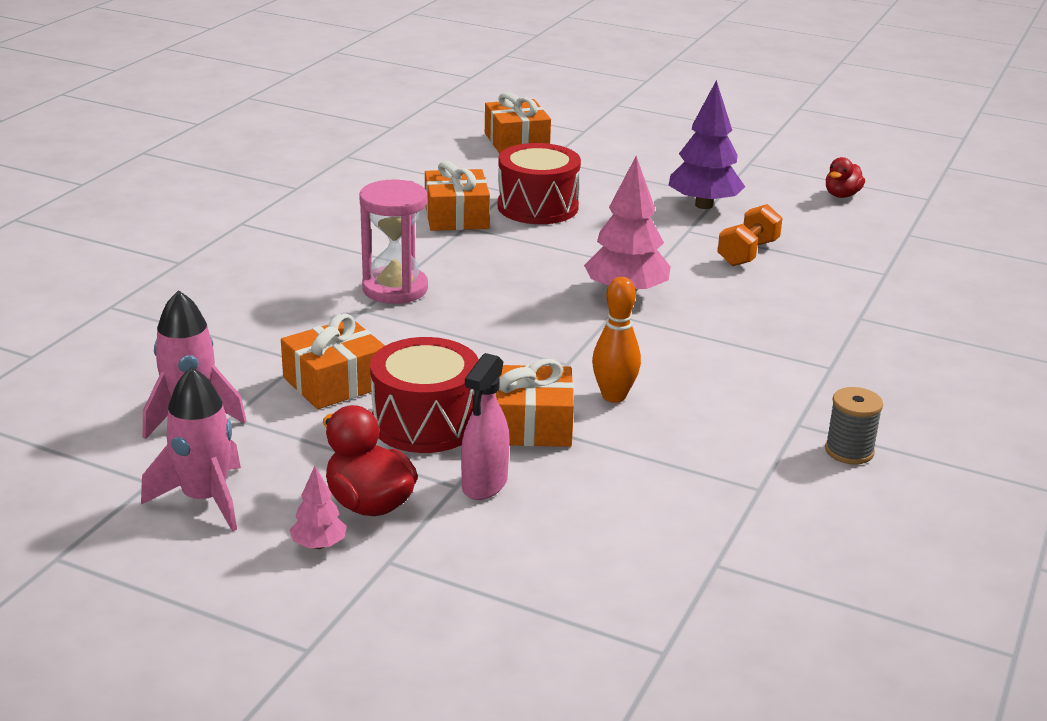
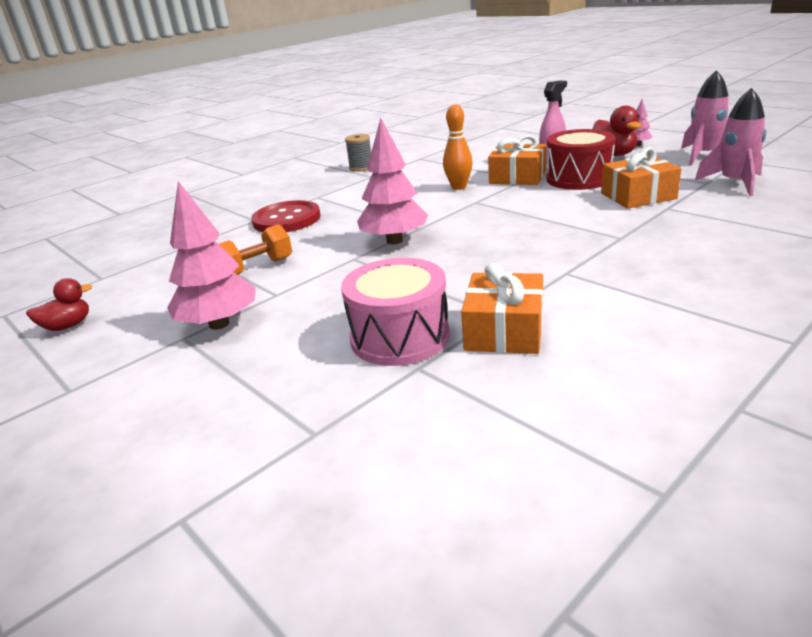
camera: 155 degrees left, 0 degrees up
pink hourglass [359,180,428,304] -> none
orange gift [485,92,551,154] -> none
red drum [498,143,581,224] -> pink drum [341,258,450,366]
purple tree [669,80,745,209] -> pink tree [167,181,256,330]
none -> red button [251,200,321,232]

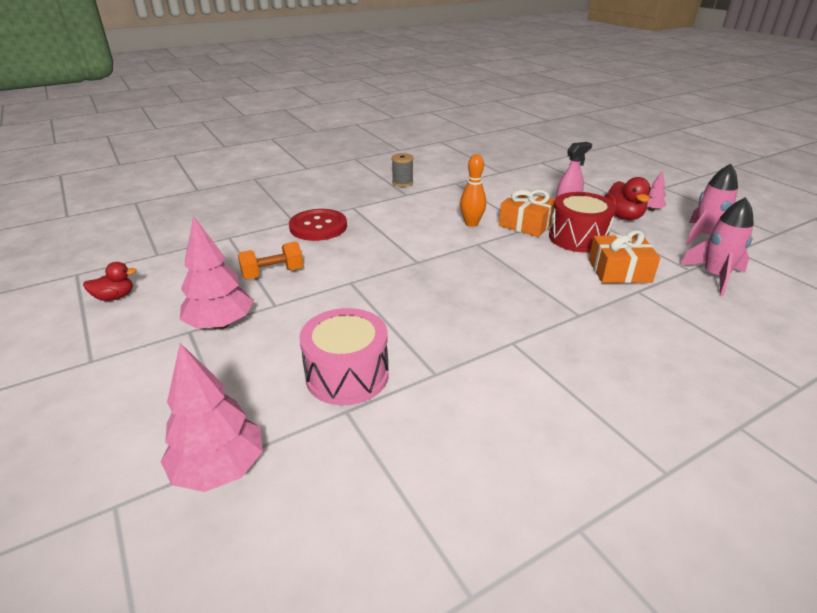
camera: 10 degrees right, 5 degrees up
pink tree [357,118,428,244] -> pink tree moved to [160,343,263,492]
orange gift [461,263,543,354] -> none

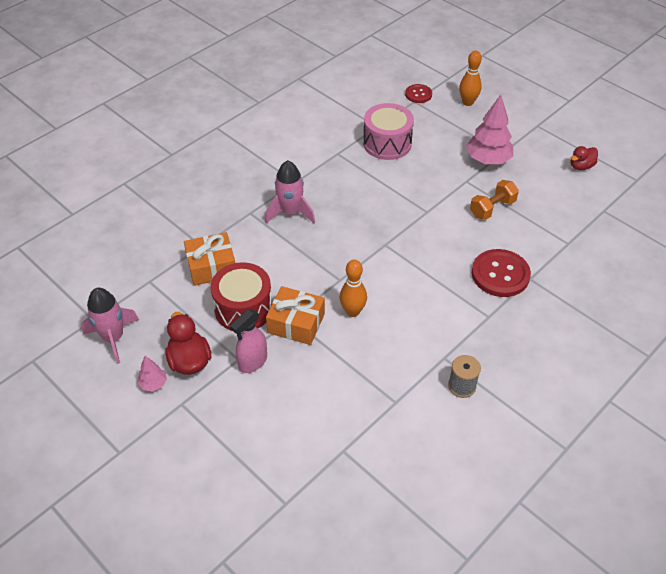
camera: 165 degrees right, 15 degrees up
pink tree [160,343,263,492] -> red button [405,84,432,103]
pink rocket [680,197,754,296] -> pink rocket moved to [265,160,315,223]
none -> orange bowling pin [459,51,482,106]

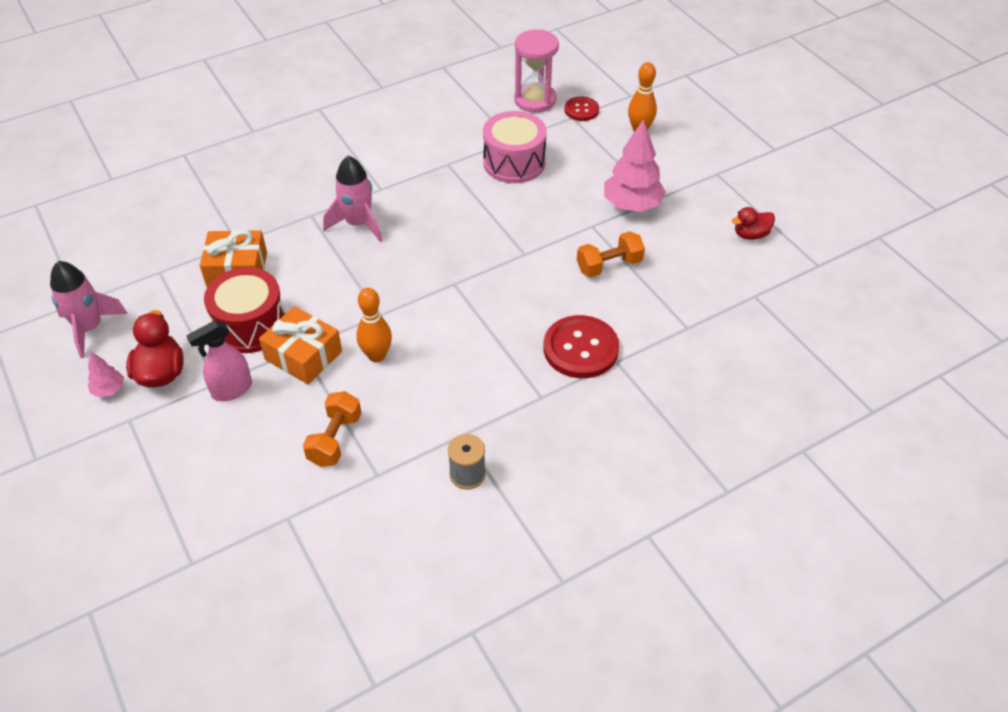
camera: 15 degrees right, 0 degrees up
none -> orange dumbbell [303,391,361,467]
none -> pink hourglass [514,30,559,113]

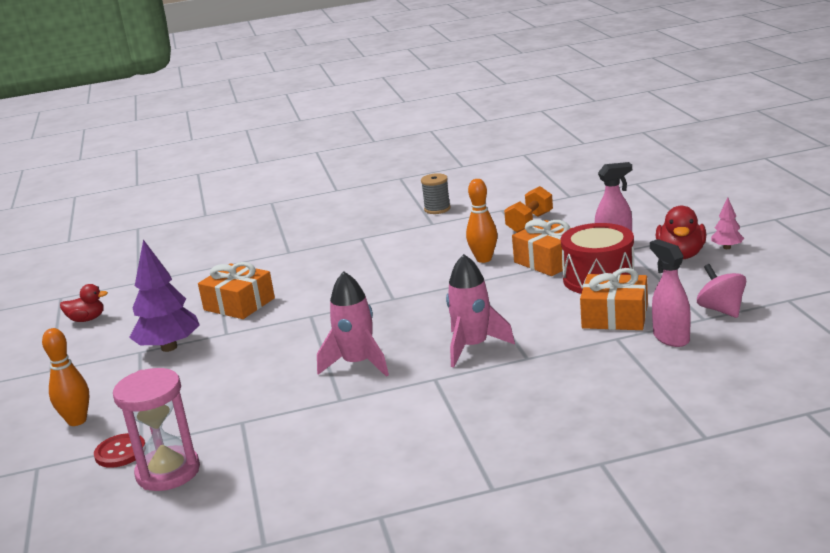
camera: 160 degrees left, 25 degrees down
pink rocket [50,261,128,358] -> pink rocket moved to [317,271,389,377]
pink drum [483,111,547,183] -> none
red button [543,315,619,378] -> none
orange dumbbell [577,231,645,277] -> orange gift [198,262,275,319]
pink tree [604,120,666,212] -> purple tree [129,240,200,352]
none -> pink spray bottle [650,239,691,347]
none -> pink spinning top [697,264,746,318]

